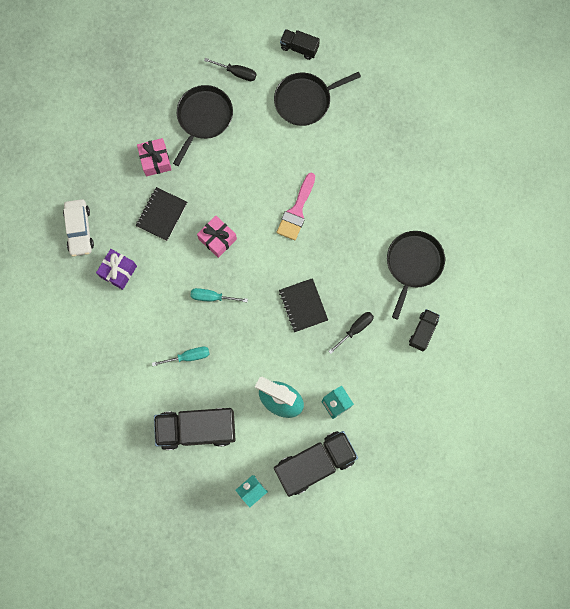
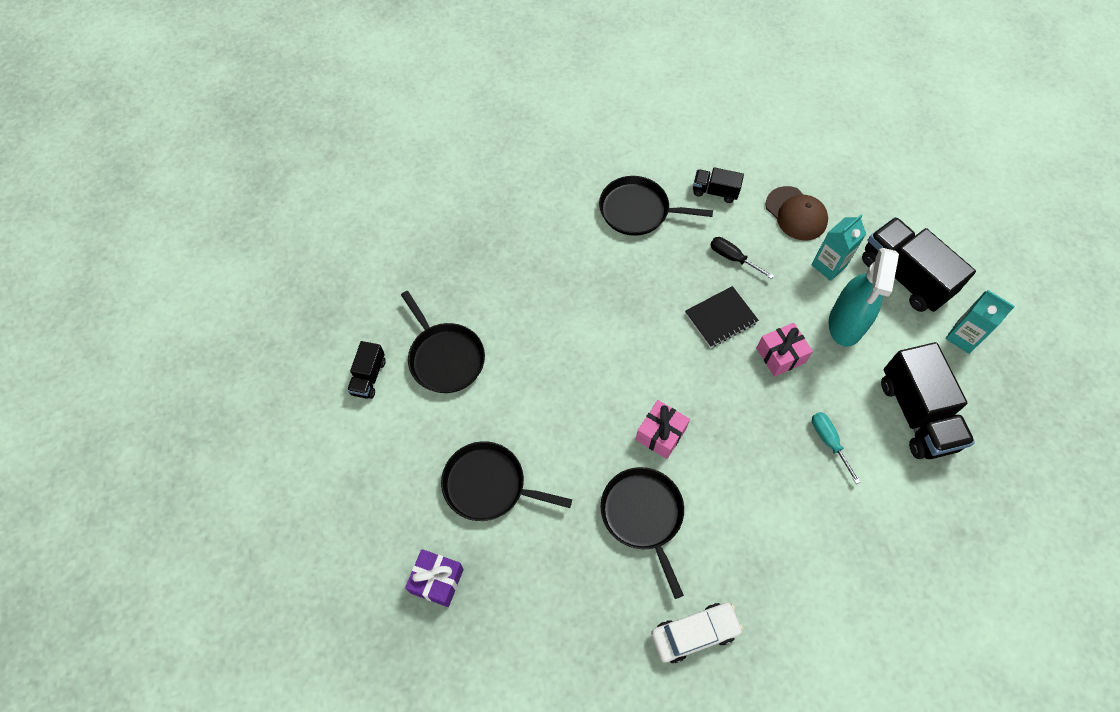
camera: 100 degrees left, 15 degrees down
purple gift [96,249,137,290] -> purple gift moved to [405,549,464,607]
black notebook [136,187,187,241] -> black pan [600,467,684,599]
pink gift [137,138,172,176] -> pink gift moved to [756,323,813,377]
turquoise screwdriver [191,288,248,302] -> none
black screwdriver [204,58,256,81] -> none
pink brush [277,173,315,240] -> none
none -> brown cap [765,186,828,240]

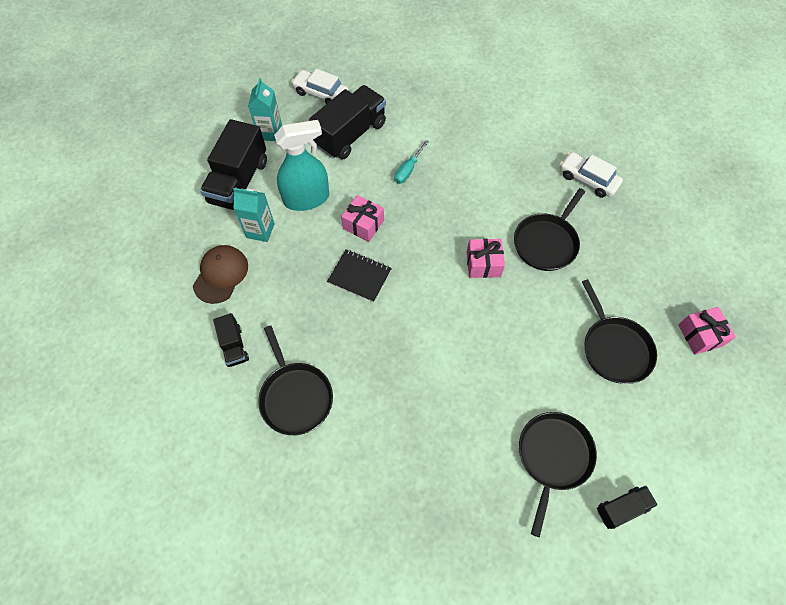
camera: 125 degrees left, 0 degrees up
purple gift [405,549,464,607] -> pink gift [678,307,736,355]
black screwdriver [710,237,774,279] -> none
none -> white car [291,69,349,104]

